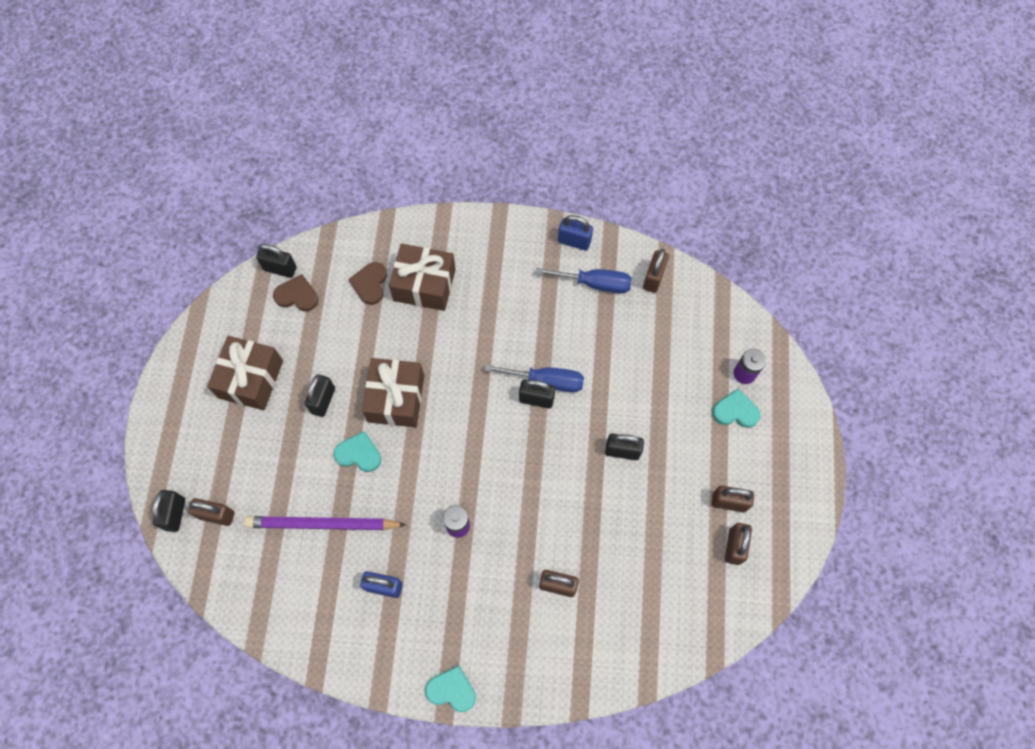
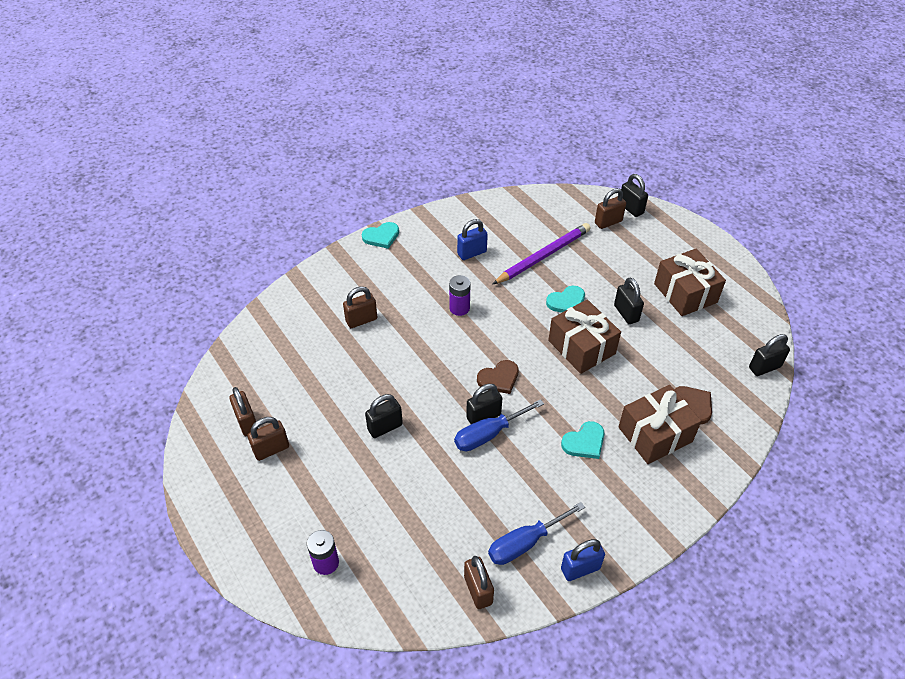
camera: 140 degrees right, 20 degrees down
brown heart [273,274,318,311] -> brown heart moved to [477,360,519,394]
turquoise heart [712,389,761,428] -> turquoise heart moved to [561,421,605,459]

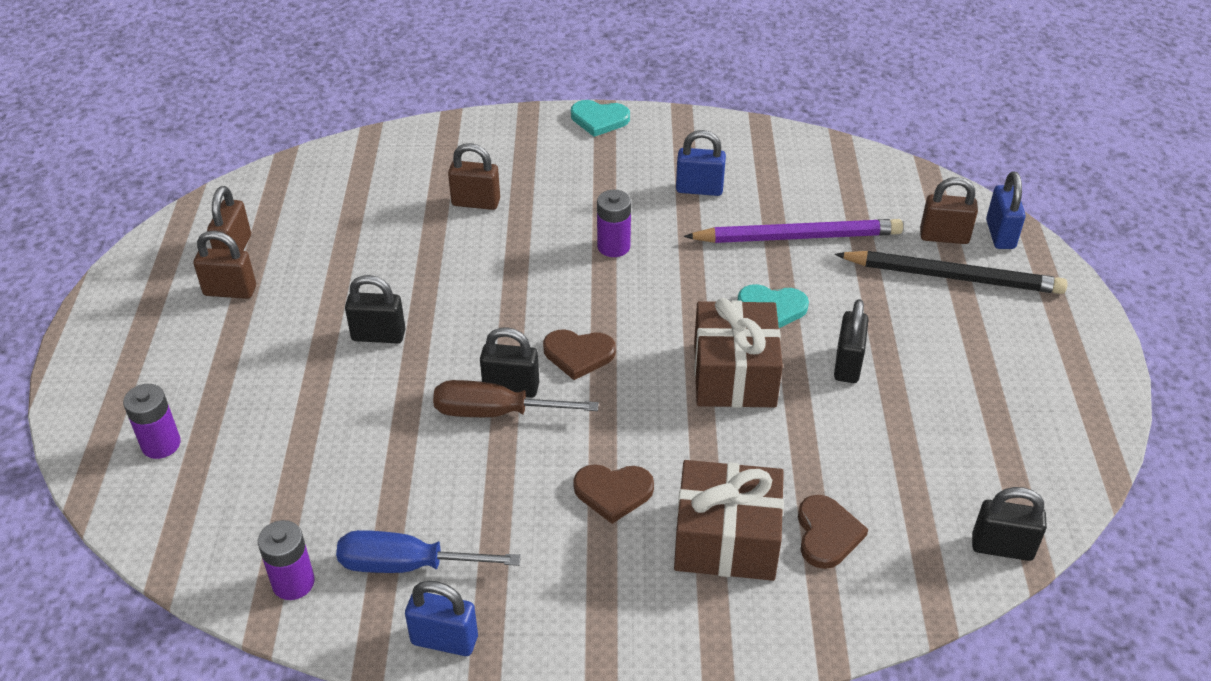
camera: 35 degrees right, 5 degrees down
blue screwdriver [454,399,544,451] -> brown screwdriver [433,380,599,417]
brown padlock [464,556,494,609] -> purple battery [258,520,315,600]
turquoise heart [561,421,605,459] -> brown heart [573,464,654,524]
black padlock [621,174,648,217] -> blue padlock [986,171,1026,249]
brown gift [654,249,726,316] -> none
none -> black pencil [835,251,1067,294]

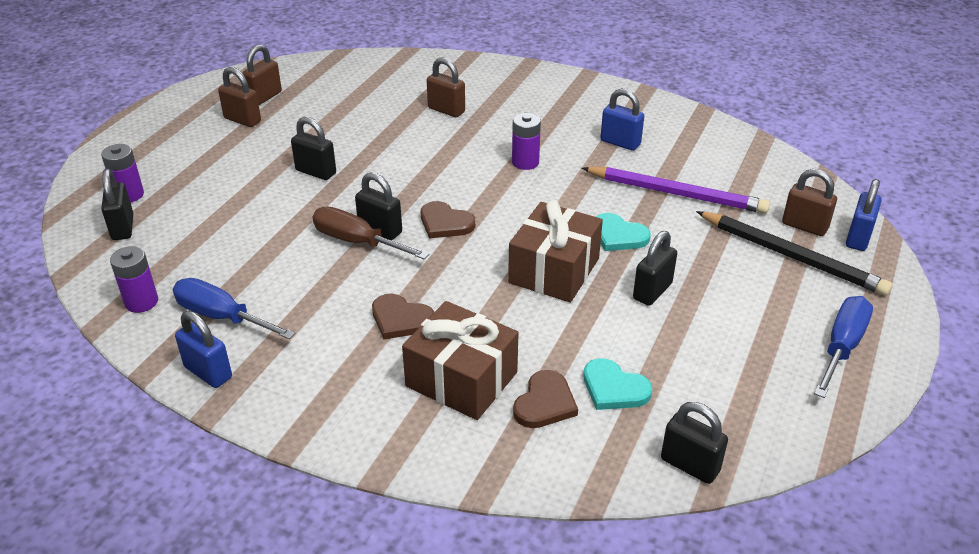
camera: 25 degrees right, 5 degrees down
turquoise heart [571,100,630,137] -> turquoise heart moved to [584,358,652,410]
none -> black padlock [101,169,133,240]
none -> blue screwdriver [814,296,873,398]

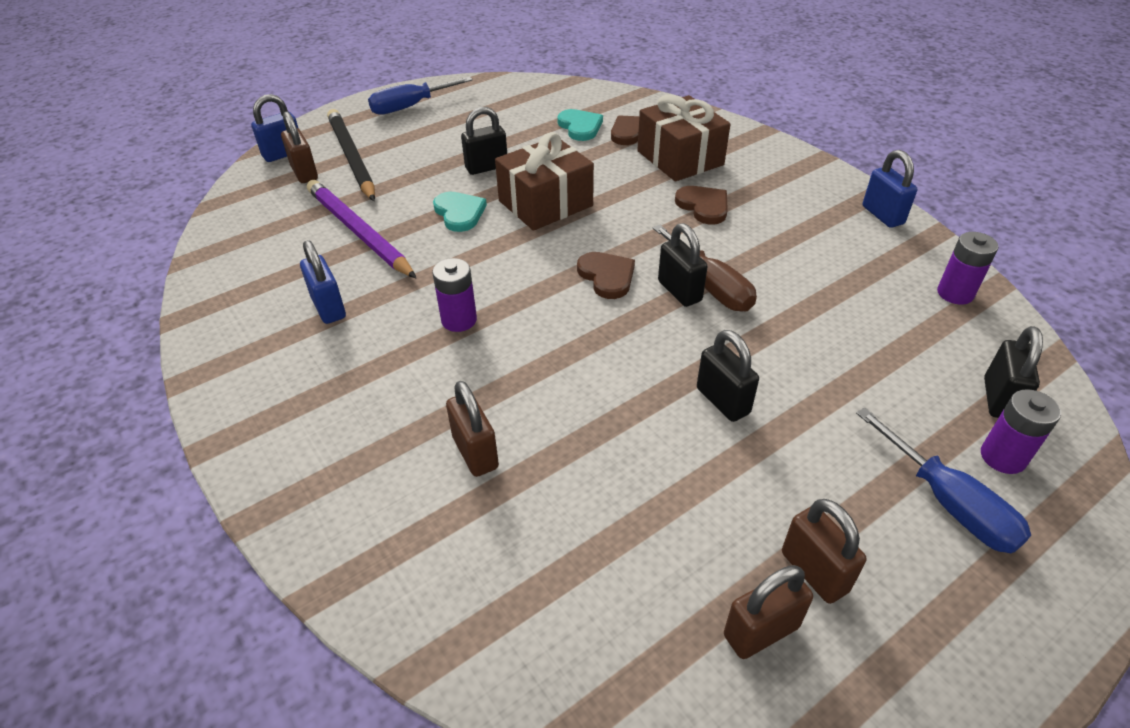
camera: 150 degrees left, 5 degrees up
blue screwdriver [173,278,295,339] -> blue screwdriver moved to [856,407,1031,553]
black padlock [661,402,728,484] -> none

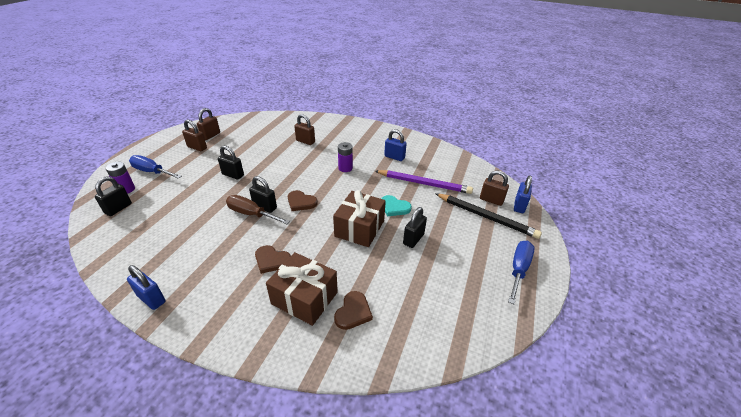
camera: 145 degrees right, 5 degrees down
turquoise heart [557,109,603,141] -> none
purple battery [937,232,998,305] -> none
black padlock [984,326,1043,418] -> black padlock turned 45 degrees clockwise [95,176,132,216]

